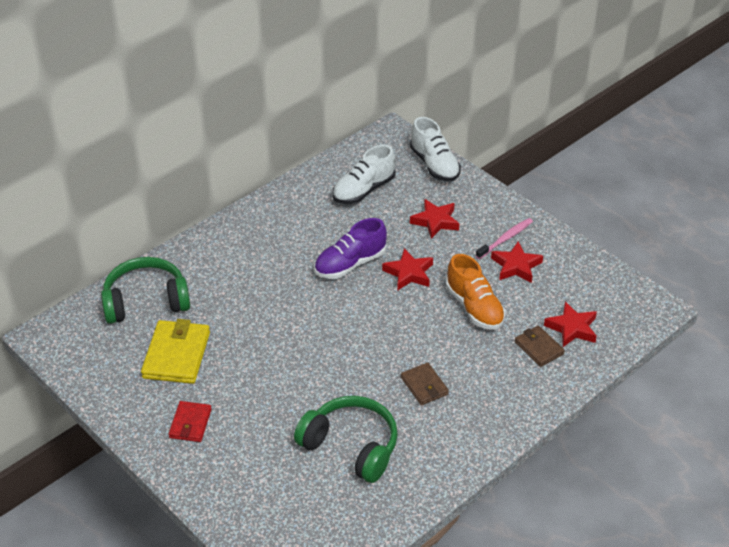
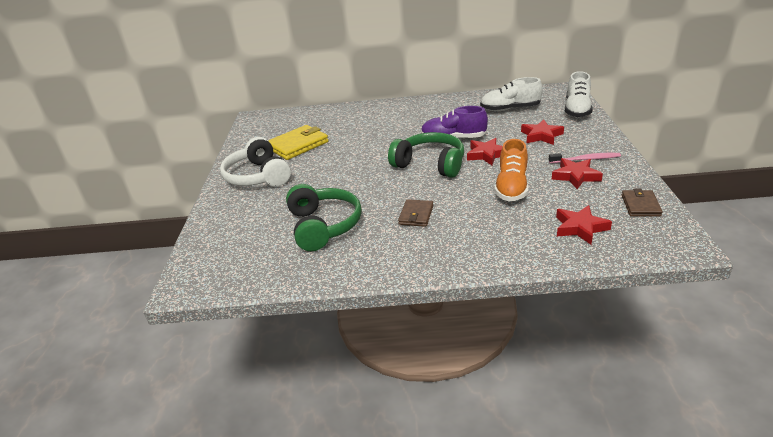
camera: 45 degrees right, 10 degrees down
green headphones [101,257,190,324] -> green headphones moved to [388,132,464,178]
red wallet [169,401,212,442] -> white headphones [220,137,291,187]
brown wallet [515,326,565,367] -> brown wallet moved to [622,188,663,216]

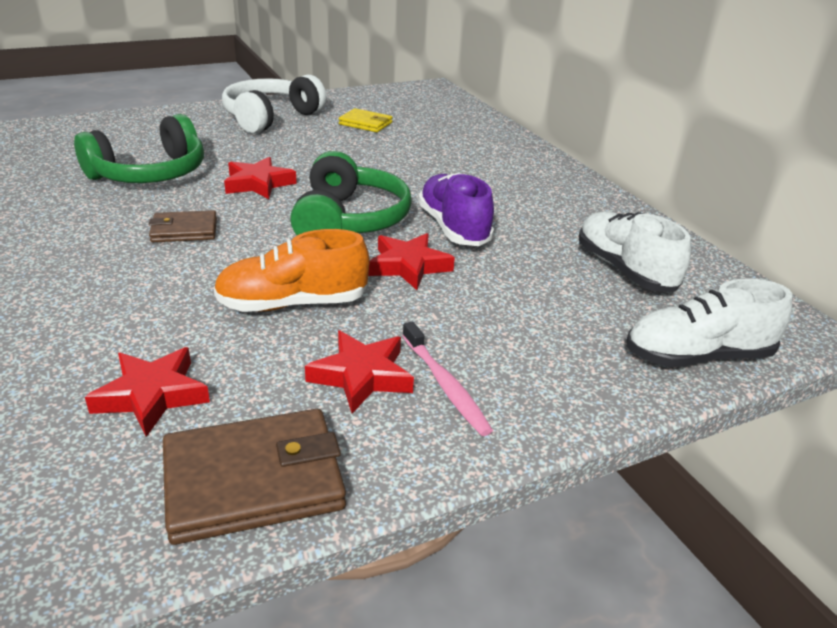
camera: 60 degrees right, 0 degrees up
yellow wallet [268,125,329,160] -> yellow wallet [339,108,393,132], size x0.59
red star [521,119,564,145] -> red star moved to [224,157,297,199]
brown wallet [622,188,663,216] -> brown wallet [163,409,346,545], size x1.71

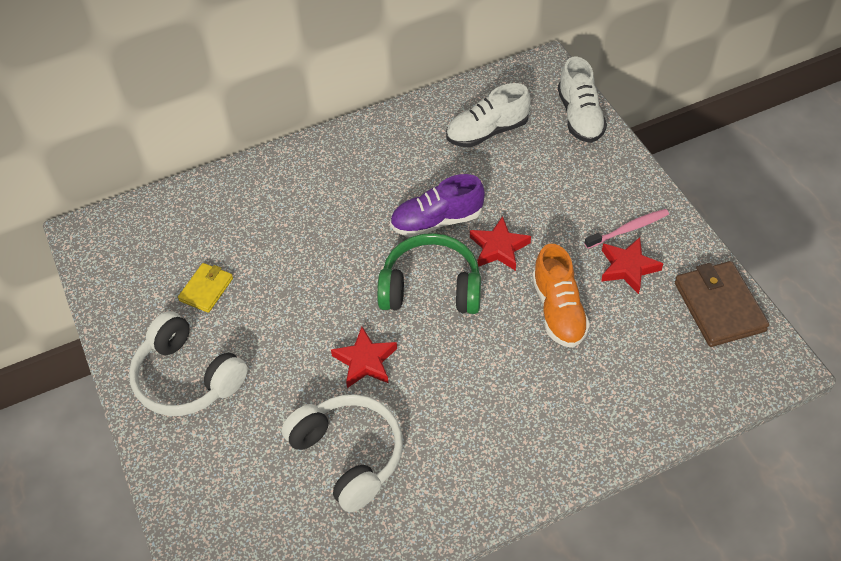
camera: 85 degrees left, 20 degrees up
green headphones [74,114,204,183] -> white headphones [282,394,403,512]
red star [85,347,210,437] -> none
brown wallet [149,210,217,242] -> none

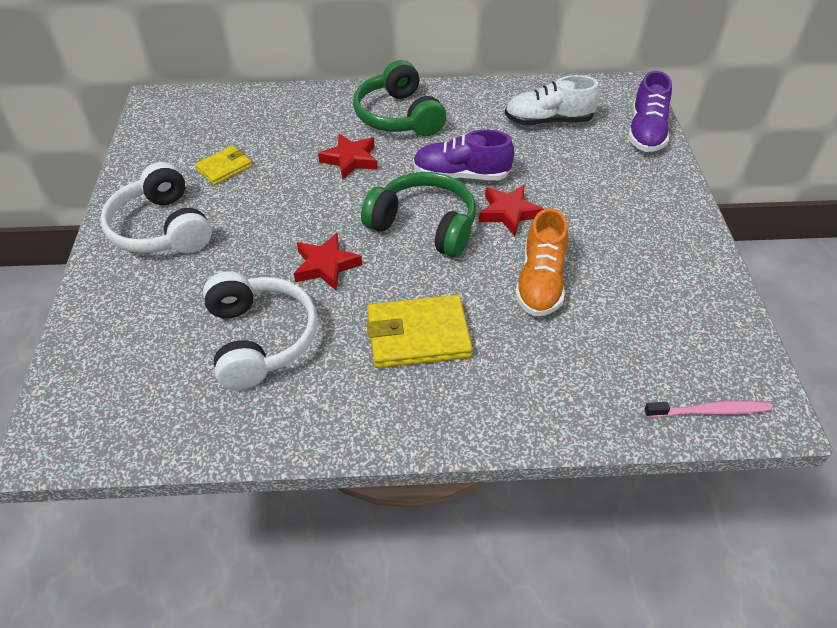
camera: 20 degrees right, 5 degrees down
white shoe [558,57,607,143] -> purple shoe [628,71,672,152]
pink toothbrush [584,209,669,249] -> pink toothbrush moved to [644,401,772,418]
red star [601,237,663,294] -> red star moved to [318,134,378,179]
brown wallet [675,261,769,347] -> none
none -> green headphones [353,60,446,136]
none -> yellow wallet [367,295,473,368]

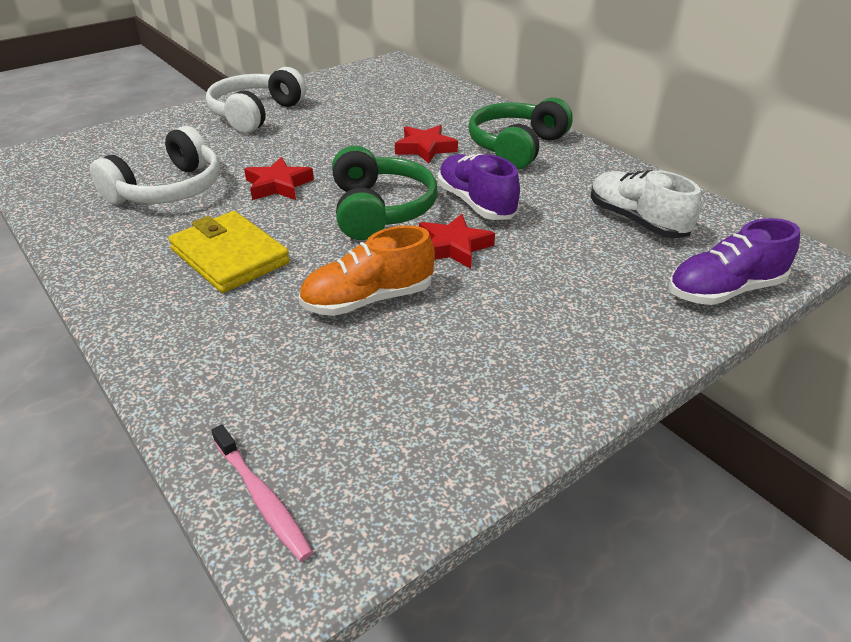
camera: 55 degrees right, 10 degrees down
yellow wallet [195,146,252,185] -> none

